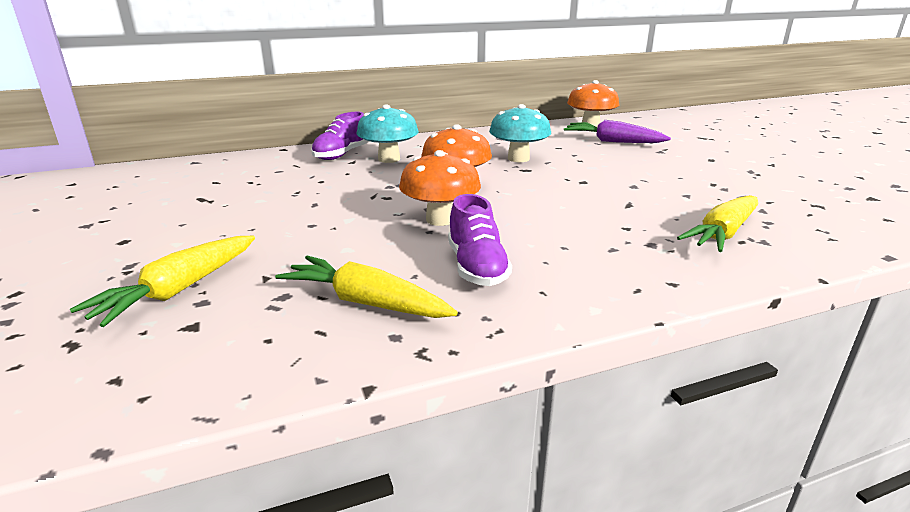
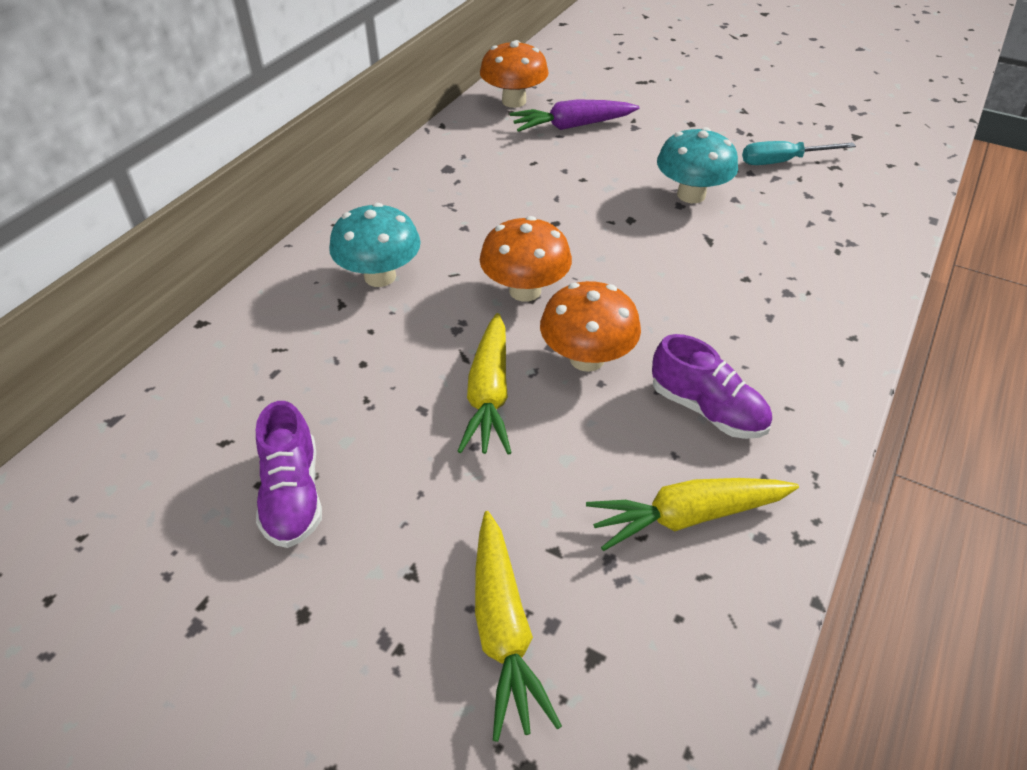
camera: 40 degrees left, 20 degrees up
purple shoe [311,112,369,160] -> purple shoe moved to [256,401,322,548]
turquoise mushroom [489,104,551,162] -> turquoise mushroom moved to [657,127,738,203]
yellow carrot [677,195,758,252] -> yellow carrot moved to [458,313,511,455]
none -> turquoise screwdriver [742,141,856,165]

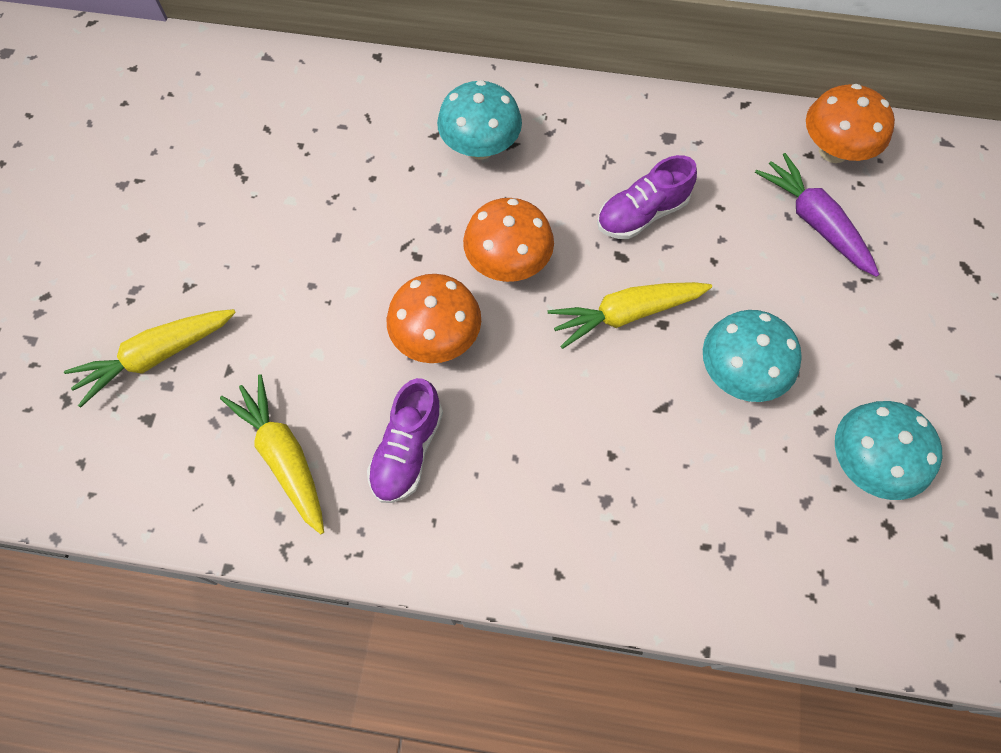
camera: 70 degrees right, 20 degrees up
purple shoe [256,401,322,548] -> purple shoe moved to [597,155,697,239]
yellow carrot [458,313,511,455] -> yellow carrot moved to [548,282,712,349]
turquoise screwdriver [742,141,856,165] -> turquoise mushroom [835,401,942,500]

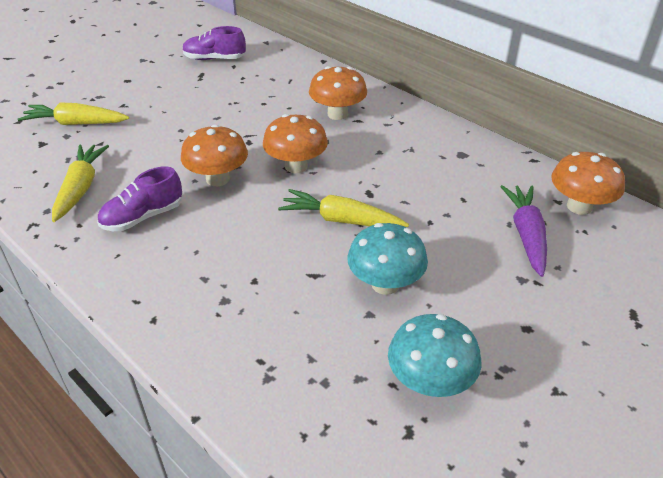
camera: 35 degrees right, 25 degrees down
turquoise mushroom [437,80,522,160] -> orange mushroom [309,66,367,120]
purple shoe [597,155,697,239] -> purple shoe moved to [183,26,246,60]

